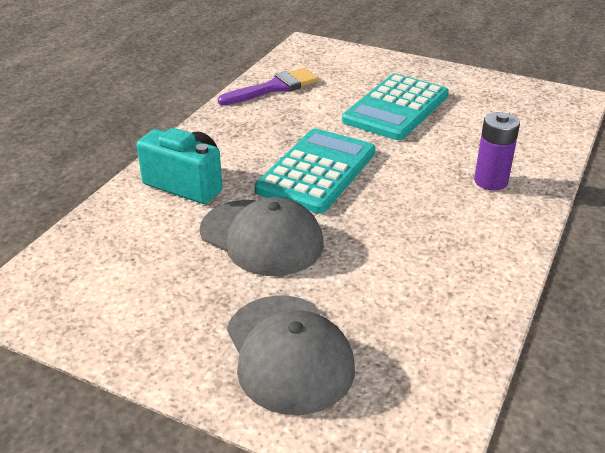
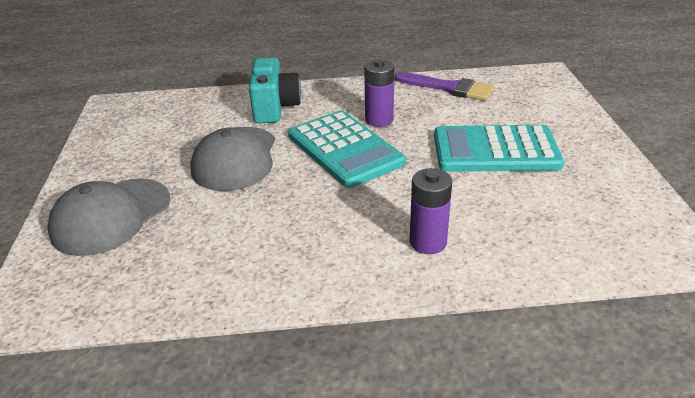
camera: 60 degrees right, 0 degrees up
turquoise calculator [255,128,376,214] -> turquoise calculator turned 60 degrees clockwise [288,111,406,188]
none -> purple battery [364,59,394,127]

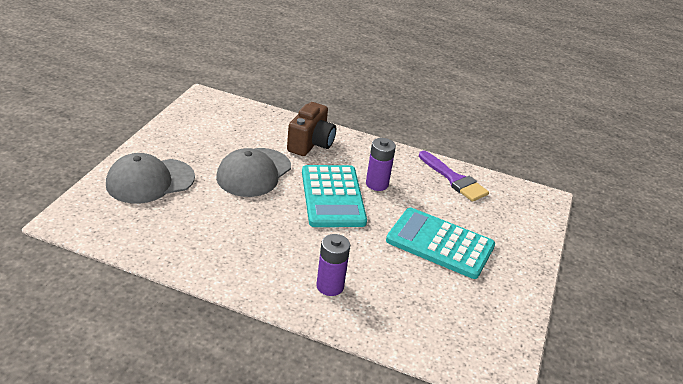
camera: 20 degrees right, 0 degrees up
turquoise camera [249,57,301,123] -> brown camera [287,102,336,156]

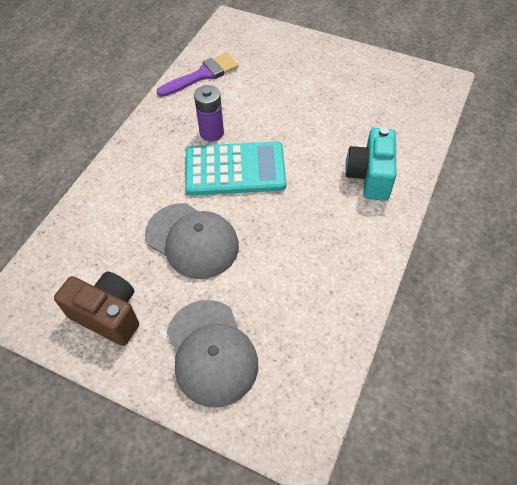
camera: 80 degrees left, 20 degrees up
brown camera [287,102,336,156] -> brown camera moved to [54,272,139,346]
purple battery [316,234,350,296] -> turquoise camera [345,127,396,201]
turquoise calculator [386,208,495,279] -> none

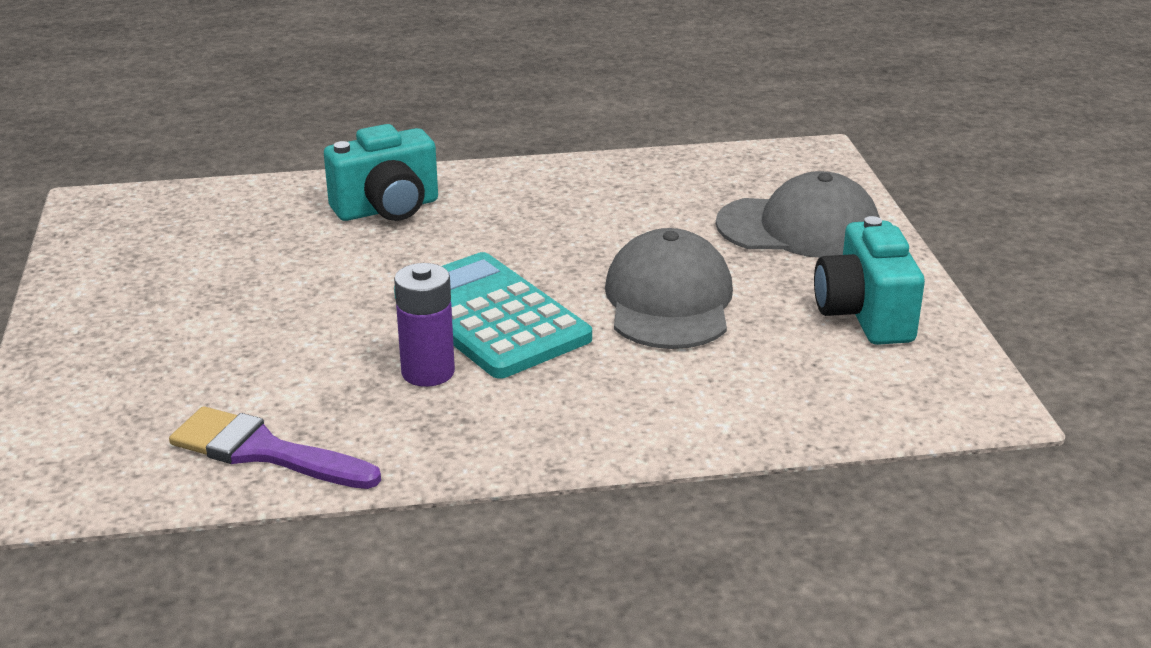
camera: 125 degrees left, 25 degrees down
brown camera [54,272,139,346] -> turquoise camera [814,216,925,345]
grey cap [167,300,258,407] -> grey cap turned 60 degrees clockwise [716,171,880,258]

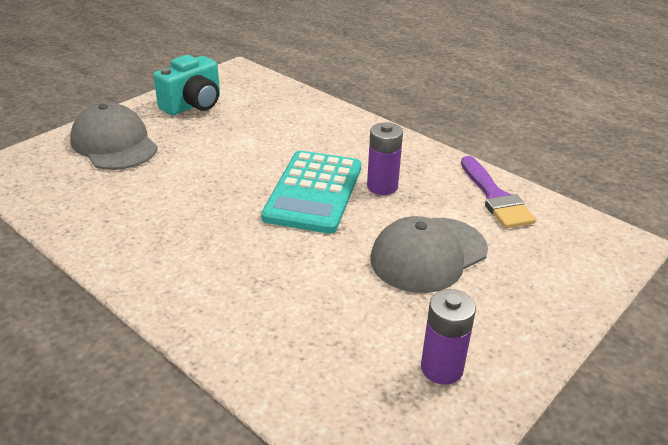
camera: 130 degrees left, 5 degrees up
turquoise camera [324,124,438,221] -> none
grey cap [605,228,733,349] -> grey cap moved to [370,216,488,293]
none -> purple battery [421,289,476,385]

